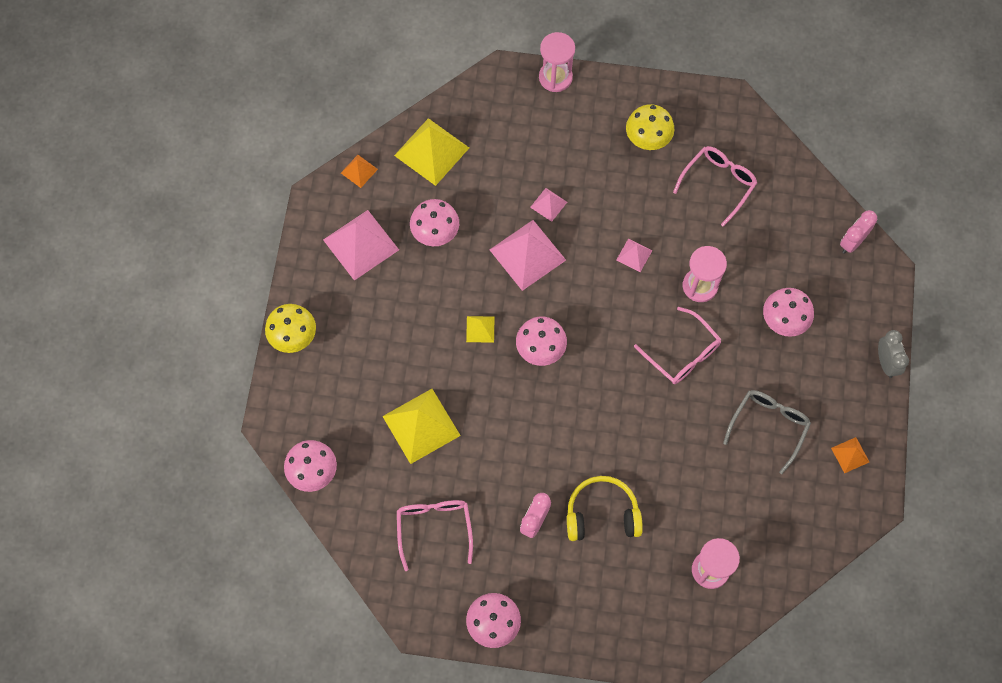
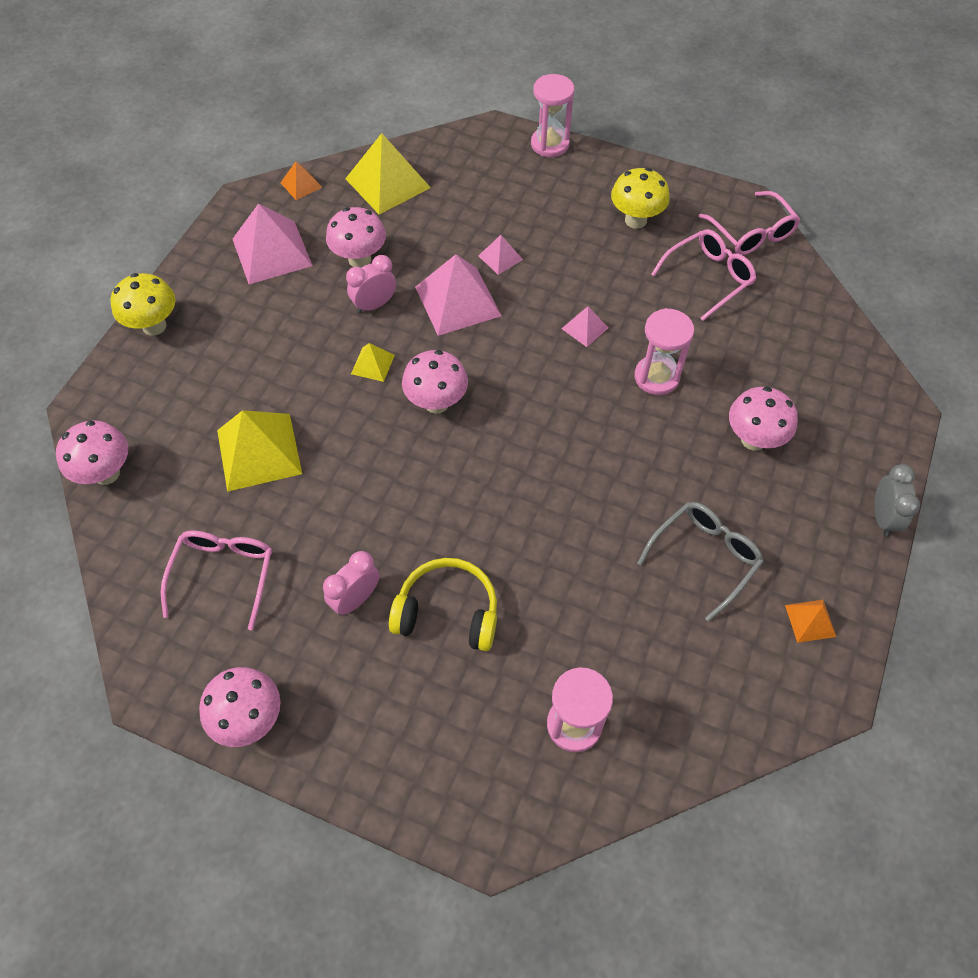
camera: 15 degrees right, 10 degrees down
pink glasses [634,307,721,384] -> pink glasses moved to [698,191,801,255]
pink clock [840,210,877,254] -> pink clock moved to [346,255,396,314]

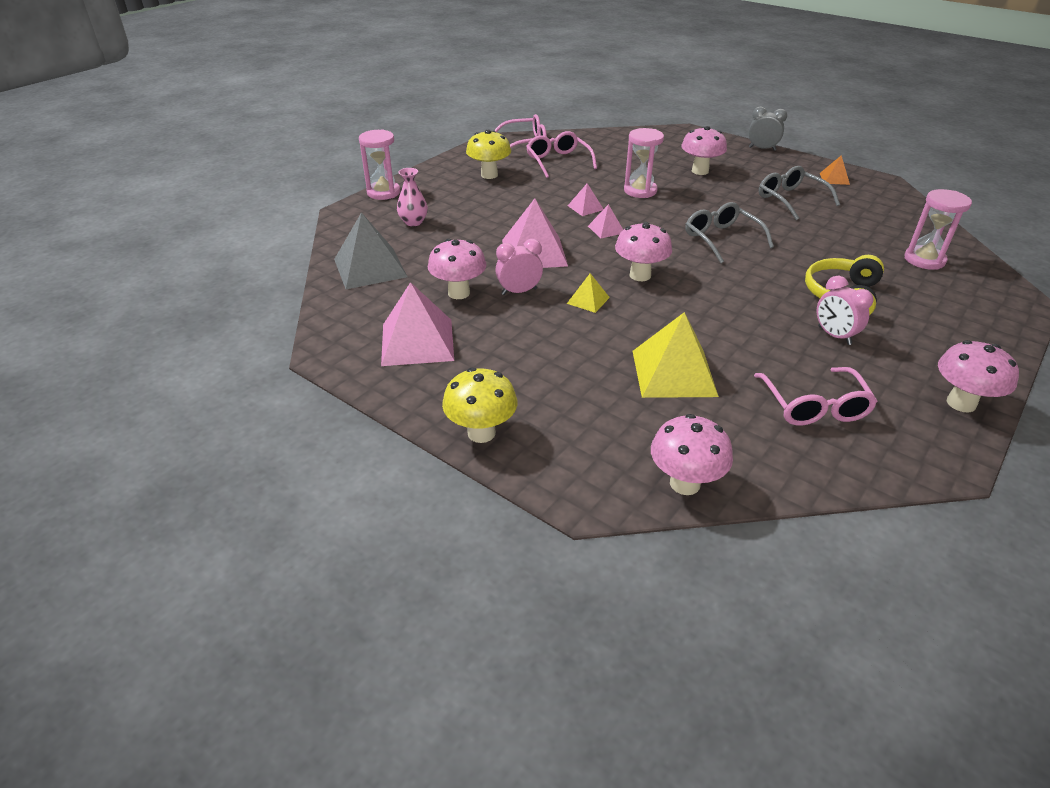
camera: 75 degrees left, 20 degrees down
pink glasses [161,530,272,630] -> pink glasses turned 120 degrees counterclockwise [754,367,878,426]
orange pyramid [281,162,322,200] -> none
yellow pyramid [345,133,431,215] -> grey pyramid [334,212,408,289]
pink clock [346,255,396,314] -> pink clock turned 90 degrees clockwise [495,239,543,295]
pink pyramid [478,235,523,275] -> pink pyramid moved to [588,204,623,238]
none -> pink vase [397,168,428,226]
none -> grey glasses [685,202,774,263]

